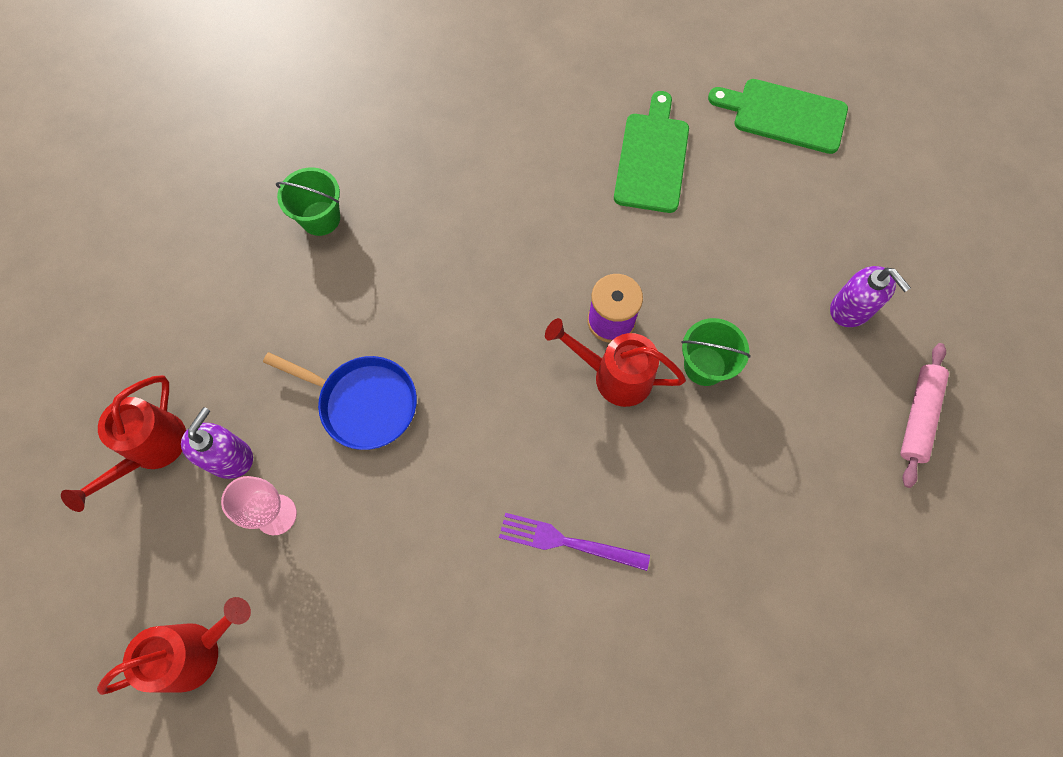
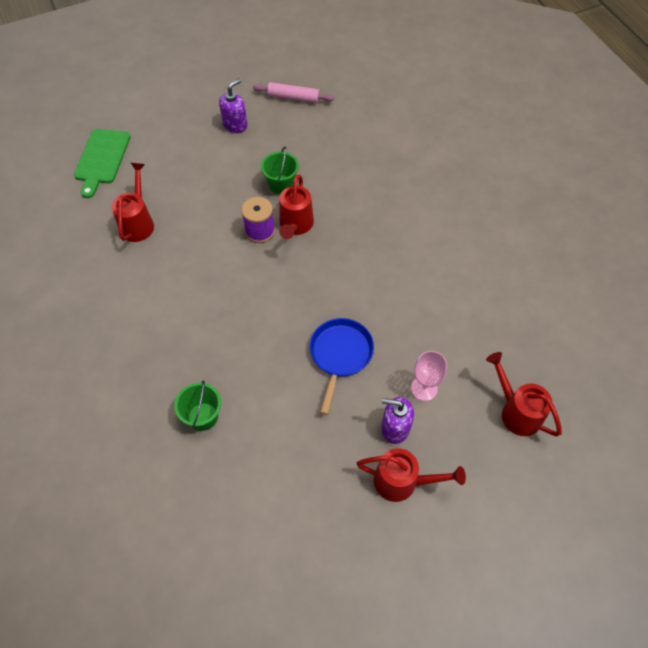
camera: 100 degrees left, 10 degrees down
purple fork [499,513,650,571] -> none
green cutting board [614,91,689,213] -> red watering can [112,163,154,242]

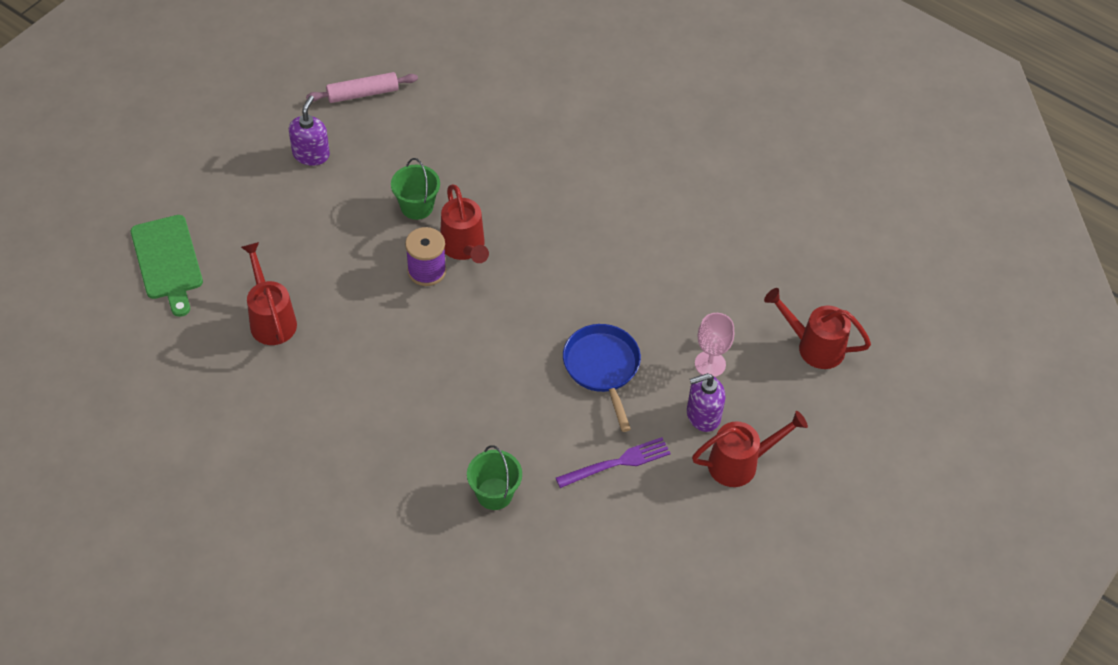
camera: 30 degrees left, 5 degrees down
none -> purple fork [556,437,671,488]

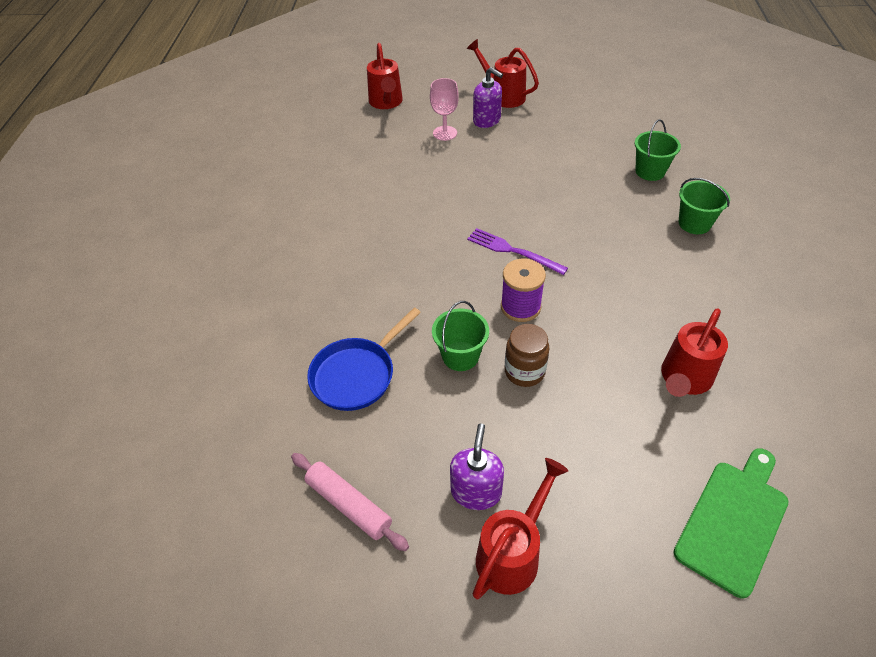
camera: 120 degrees left, 5 degrees down
purple soap dispenser [289,96,330,166] -> purple soap dispenser turned 120 degrees clockwise [450,423,504,510]
red watering can [440,184,489,263] -> red watering can moved to [473,458,568,599]
purple fork [556,437,671,488] -> purple fork moved to [467,228,568,275]
blue pan [563,324,641,432] -> blue pan moved to [307,307,421,411]
none -> brown jar [505,324,549,387]
none -> green bucket [678,178,730,234]

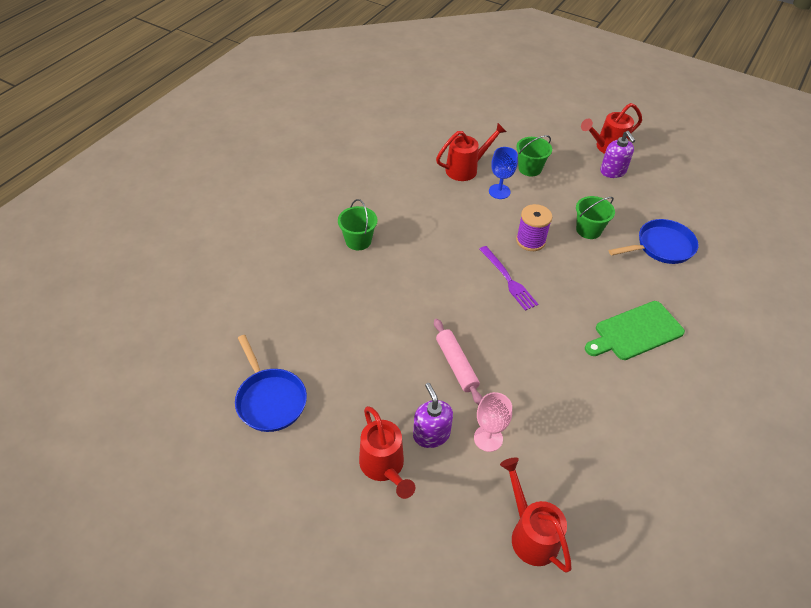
camera: 155 degrees left, 0 degrees up
pink rolling pin [291,453,409,551] -> pink rolling pin moved to [434,319,483,405]
red watering can [367,43,403,109] -> red watering can turned 45 degrees counterclockwise [500,458,572,573]
purple soap dispenser [450,423,504,510] -> purple soap dispenser turned 60 degrees counterclockwise [600,131,636,178]
brown jar [505,324,549,387] -> none
green bucket [635,119,681,181] -> green bucket moved to [516,135,552,176]
green cutting board [674,448,789,598] -> green cutting board moved to [585,301,685,360]
none -> blue pan [235,335,307,432]
none -> blue goblet [489,147,518,199]

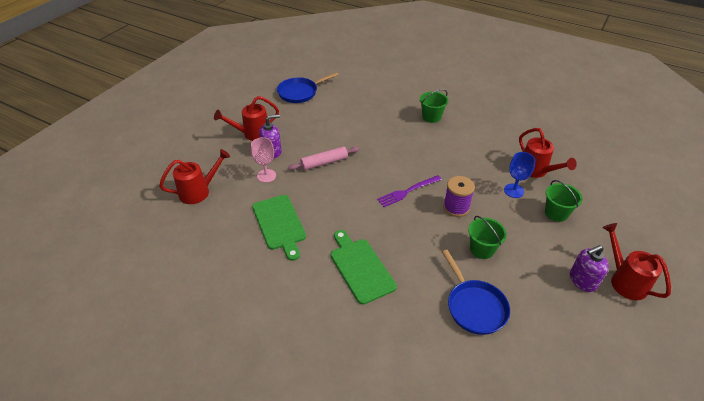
camera: 90 degrees right, 5 degrees down
none -> green cutting board [252,195,306,261]

